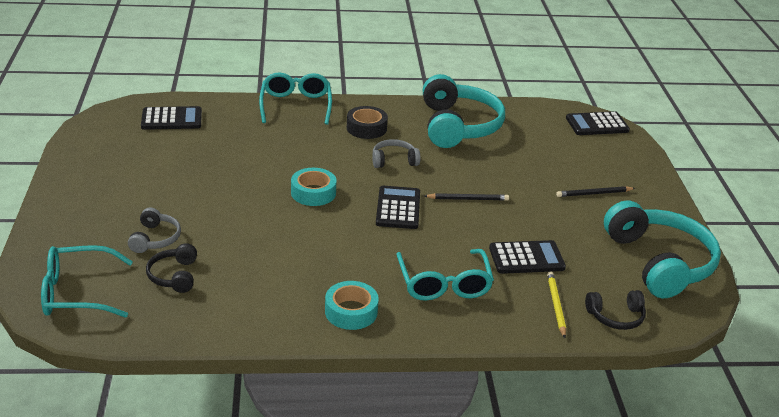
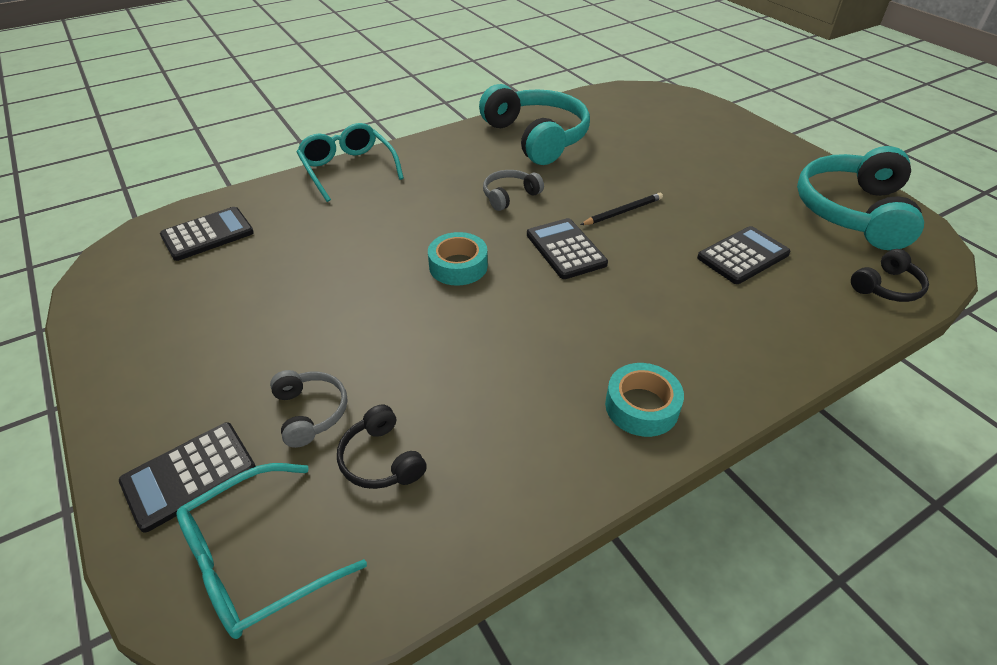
camera: 25 degrees left, 10 degrees up
black tape [347,106,388,139] -> none
turquoise glasses [396,249,494,301] -> none
yellow pencil [547,271,566,338] -> none
black pencil [556,186,635,197] -> none
black calculator [566,111,630,135] -> black calculator moved to [119,422,256,533]
turquoise headphones [604,201,721,298] -> turquoise headphones turned 120 degrees counterclockwise [797,146,924,250]

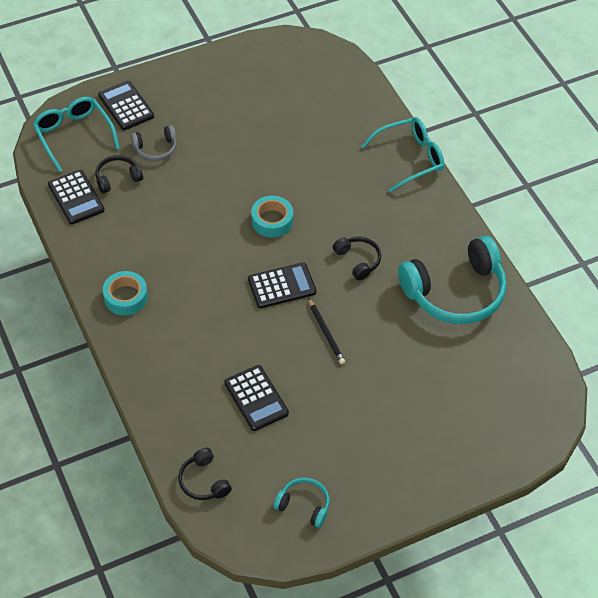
camera: 95 degrees right, 10 degrees up
black calculator [160,207,254,261] -> black calculator moved to [48,170,105,224]
grey headphones [483,170,544,211] -> black headphones [333,236,381,280]
turquoise headphones [797,146,924,250] -> turquoise headphones [273,477,329,528], size x0.47

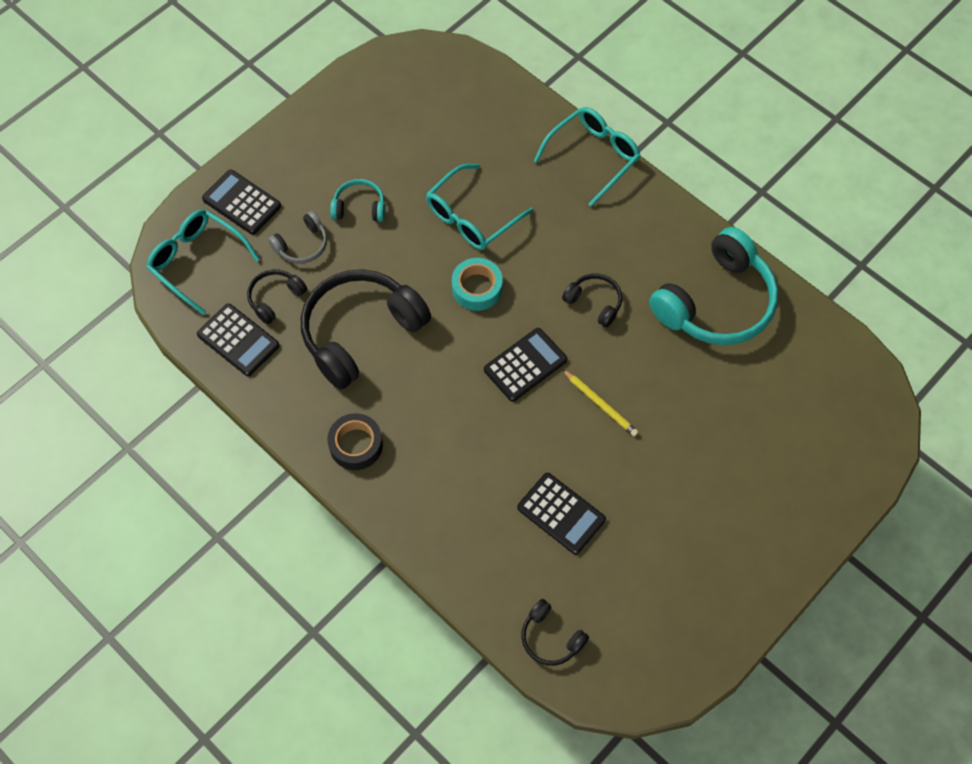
camera: 20 degrees left, 10 degrees up
turquoise tape [103,271,148,316] -> black tape [327,413,383,470]
turquoise headphones [273,477,329,528] -> turquoise headphones moved to [330,179,385,222]
black pencil [308,298,345,364] -> yellow pencil [562,369,638,437]
none -> black headphones [301,269,431,390]
none -> turquoise glasses [426,164,533,250]

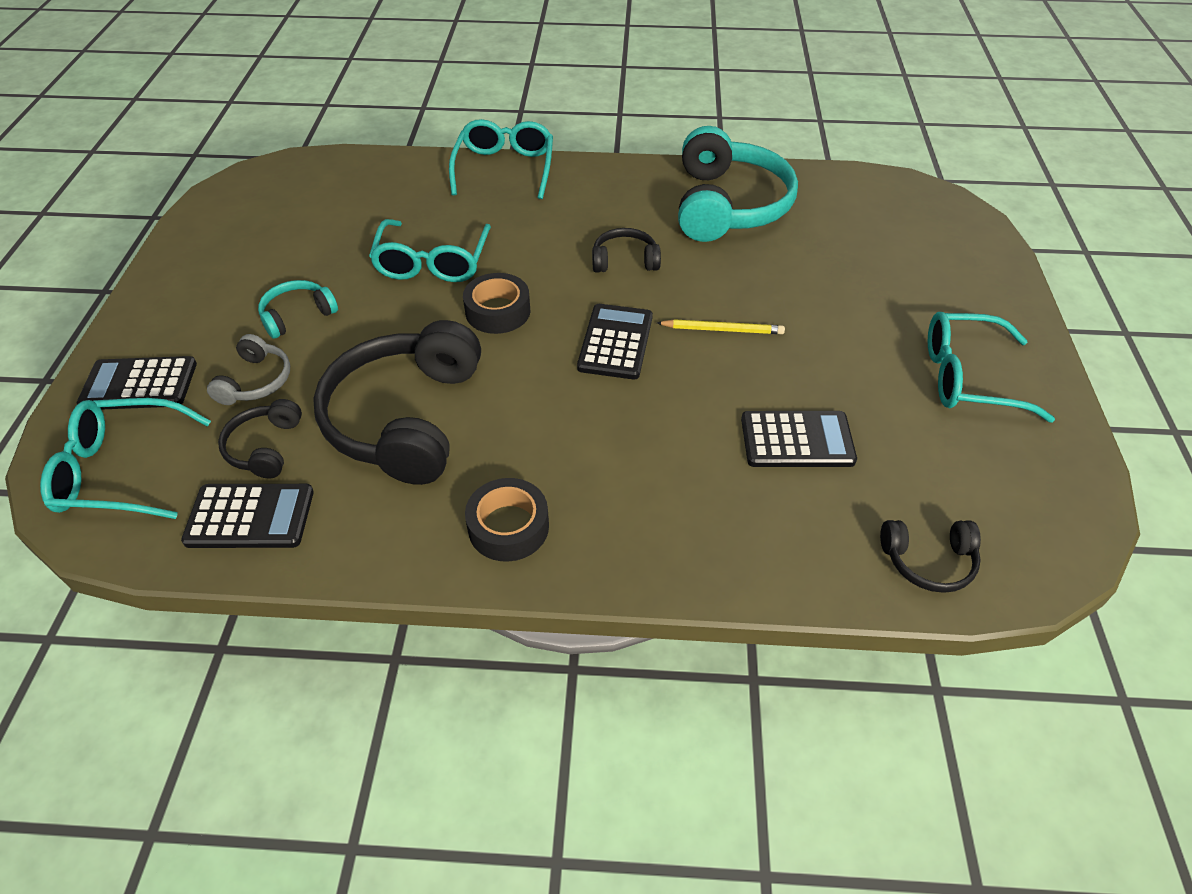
camera: 40 degrees left, 15 degrees down
turquoise tape [452,258,503,311] -> black tape [463,273,530,334]
none -> turquoise glasses [928,312,1055,423]

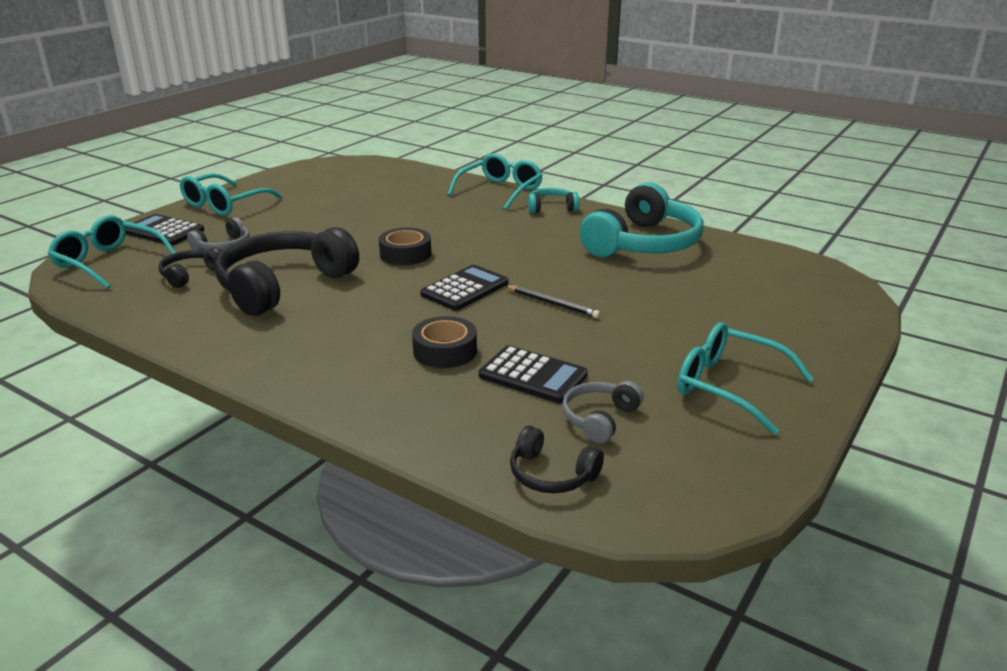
camera: 30 degrees right, 20 degrees down
black calculator [181,484,314,548] -> none
turquoise headphones [258,280,338,339] -> turquoise headphones moved to [528,188,579,213]
turquoise glasses [369,219,491,282] -> turquoise glasses moved to [180,173,283,216]
black tape [465,478,549,562] -> black tape moved to [412,316,477,368]
black headphones [592,228,661,273] -> none
yellow pencil [657,319,785,334] -> black pencil [505,285,600,318]
none -> grey headphones [562,381,643,443]

